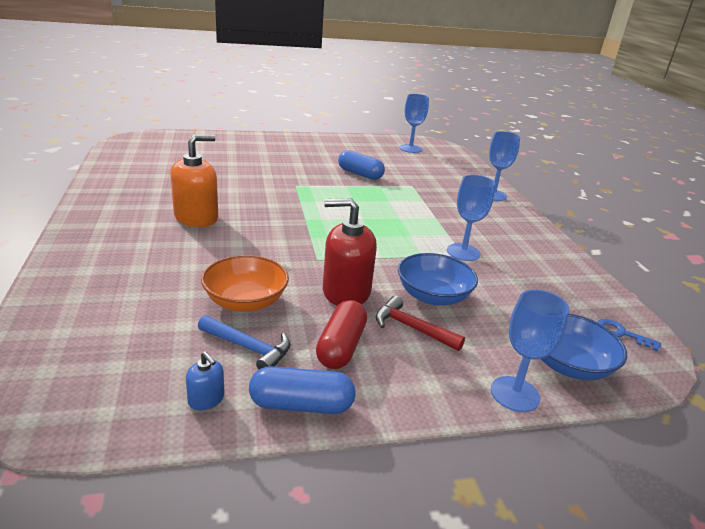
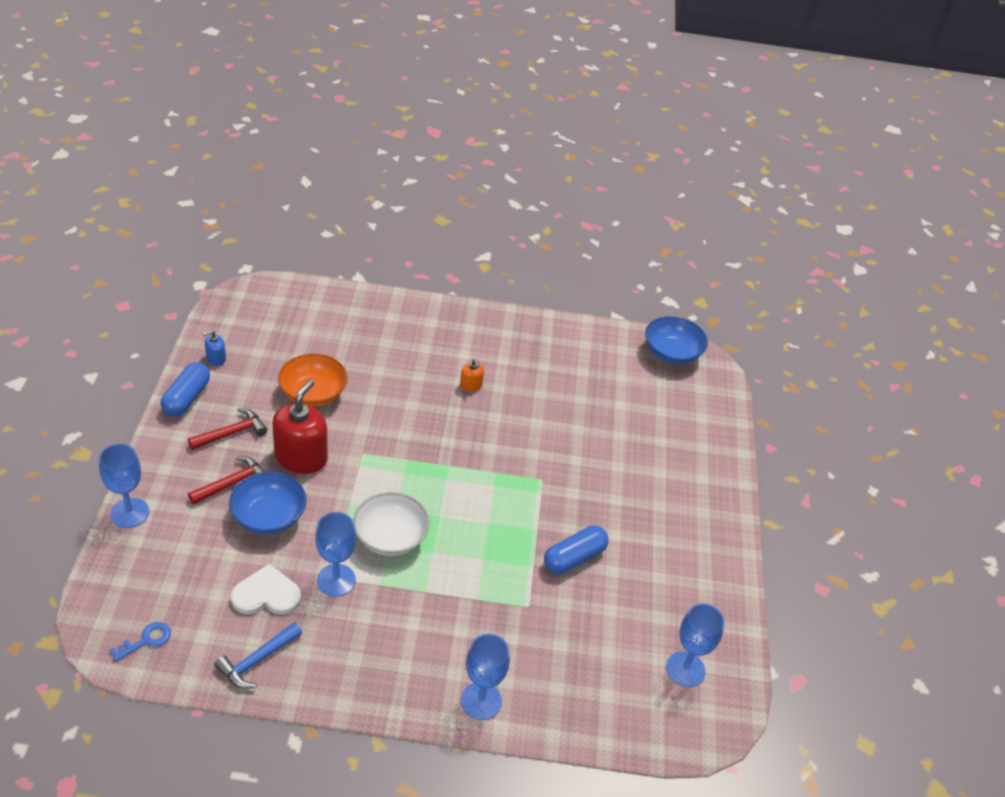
camera: 105 degrees right, 15 degrees up
orange soap dispenser [170,134,218,227] -> orange soap dispenser [460,359,484,392], size x0.46
blue hammer [198,315,290,370] -> blue hammer moved to [214,622,302,689]
red capsule [316,300,367,369] -> red hammer [188,408,267,450]
blue bowl [541,314,627,380] -> blue bowl moved to [645,316,708,364]
none -> white heart [231,564,301,615]
none -> white bowl [353,492,430,556]

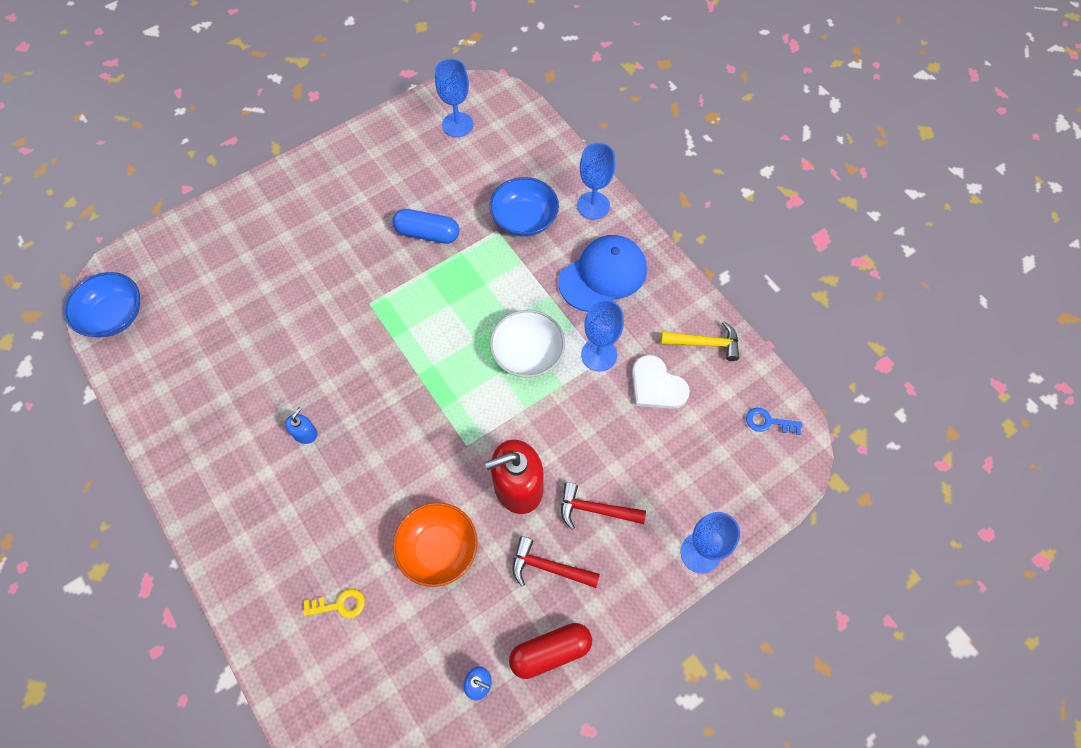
camera: 125 degrees left, 20 degrees up
blue capsule [161,362,210,416] -> red capsule [509,623,592,679]
blue hammer [214,622,302,689] -> yellow hammer [661,321,739,361]
blue bowl [229,471,306,535] -> blue bowl moved to [490,177,559,237]
orange soap dispenser [460,359,484,392] -> blue soap dispenser [285,407,318,444]
none -> yellow key [303,589,365,618]
none -> blue cap [559,235,647,312]

